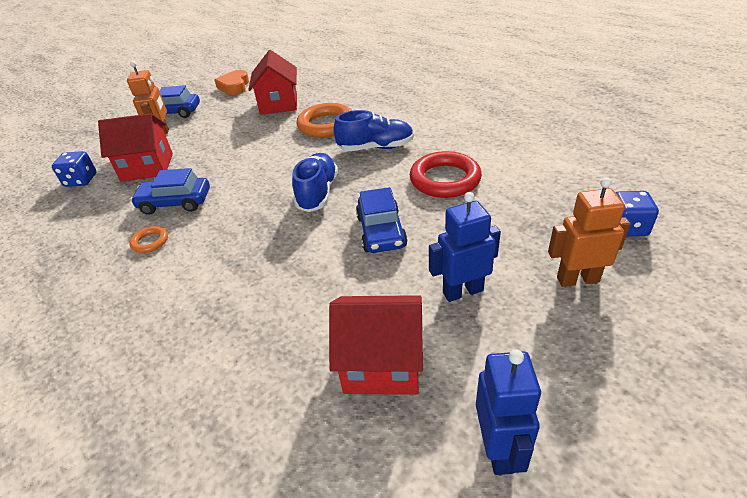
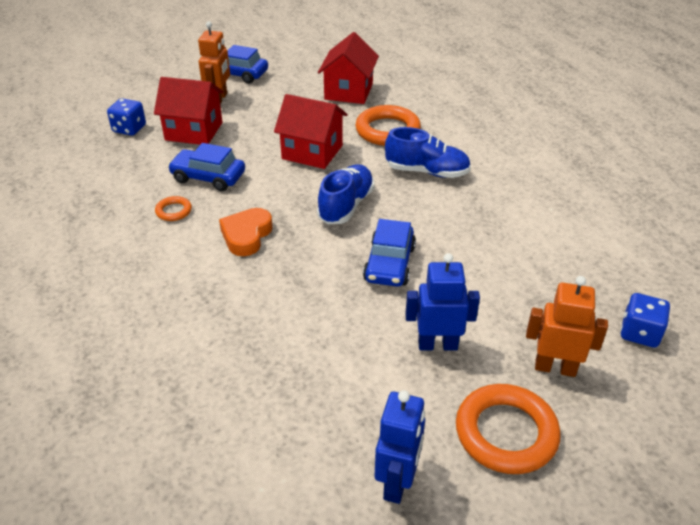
camera: 15 degrees right, 0 degrees up
orange heart [214,70,249,95] -> orange heart moved to [219,208,273,256]
red house [329,295,423,395] -> red house moved to [274,94,347,169]
red ring [410,151,482,198] -> none
none -> orange ring [456,384,561,474]

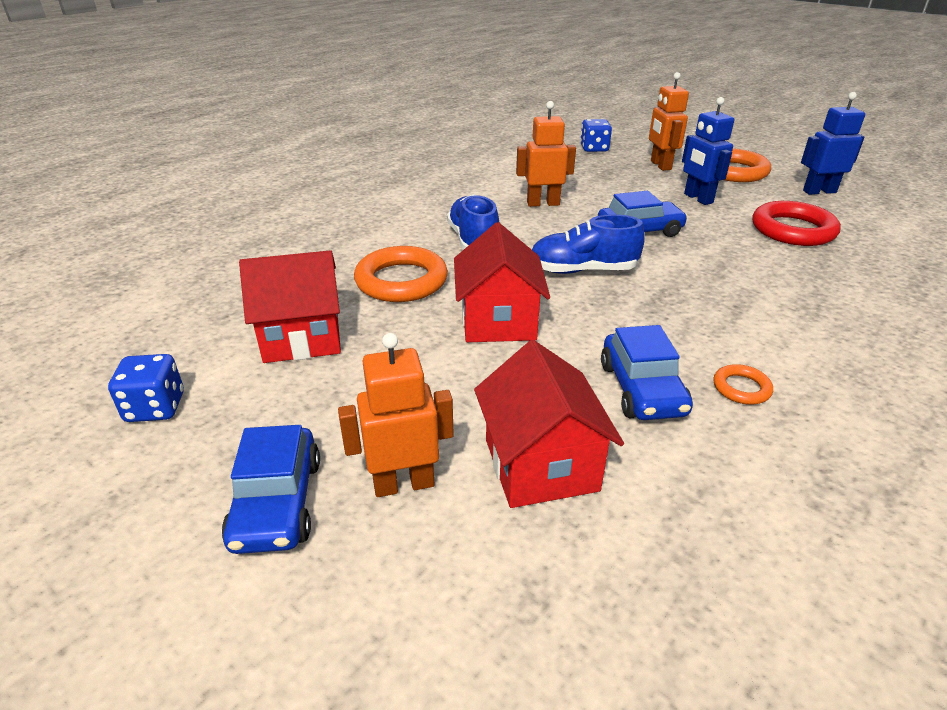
camera: 115 degrees left, 5 degrees down
blue dice [107,98,146,136] -> blue dice moved to [108,354,184,422]
orange heart [219,208,273,256] -> none
none -> orange robot [516,101,576,207]
none -> red ring [752,201,841,246]

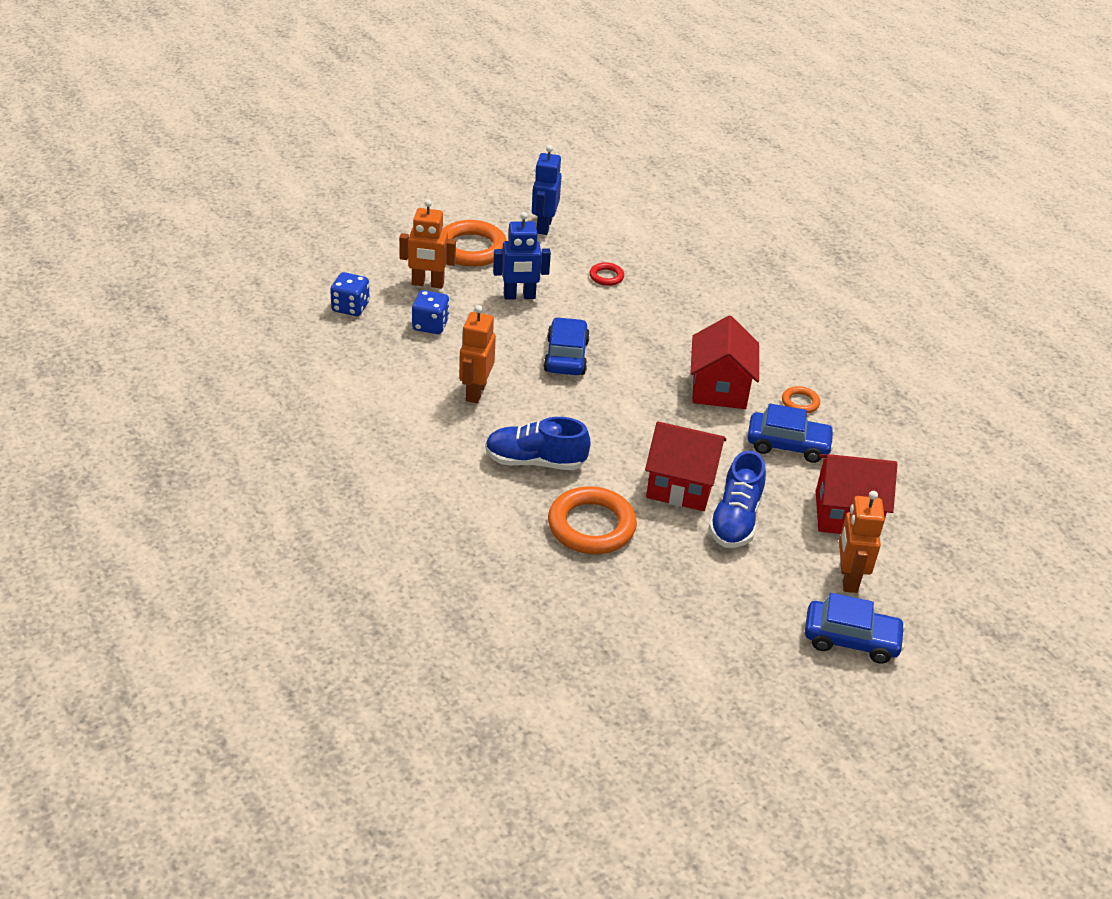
camera: 75 degrees left, 5 degrees up
blue dice [108,354,184,422] -> blue dice moved to [412,290,449,334]
red house [239,250,341,363] -> red house moved to [691,315,759,409]
blue shoe [532,214,645,274] -> blue shoe moved to [709,450,766,548]
red ring [752,201,841,246] -> red ring [590,262,624,286], size x0.48

